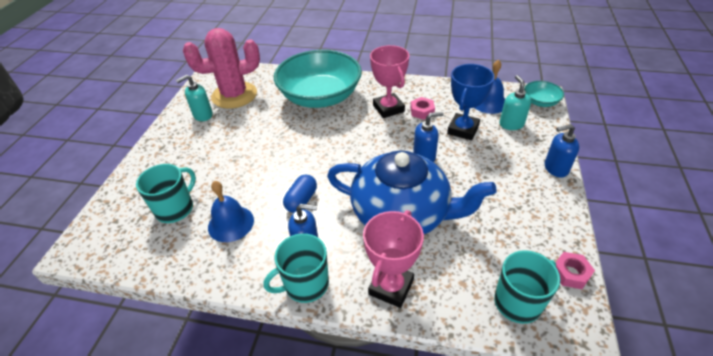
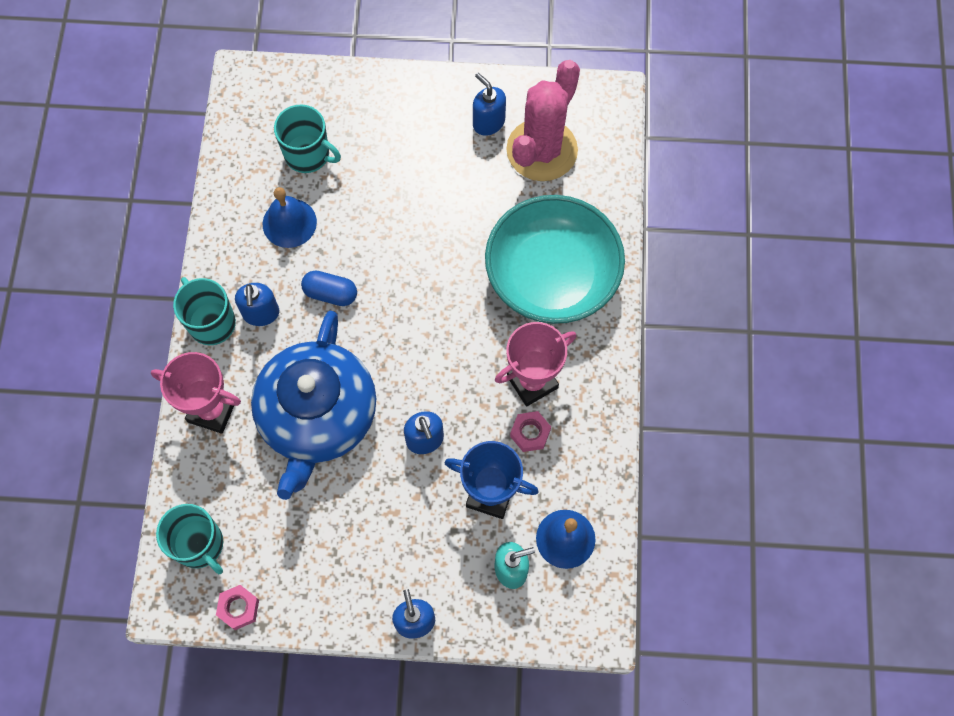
camera: 80 degrees right, 25 degrees up
turquoise soap dispenser [176,75,213,121] -> blue soap dispenser [473,73,506,136]
pink cactus [183,28,260,109] -> pink cactus turned 60 degrees clockwise [506,60,580,181]
turquoise bowl [524,81,564,107] -> none

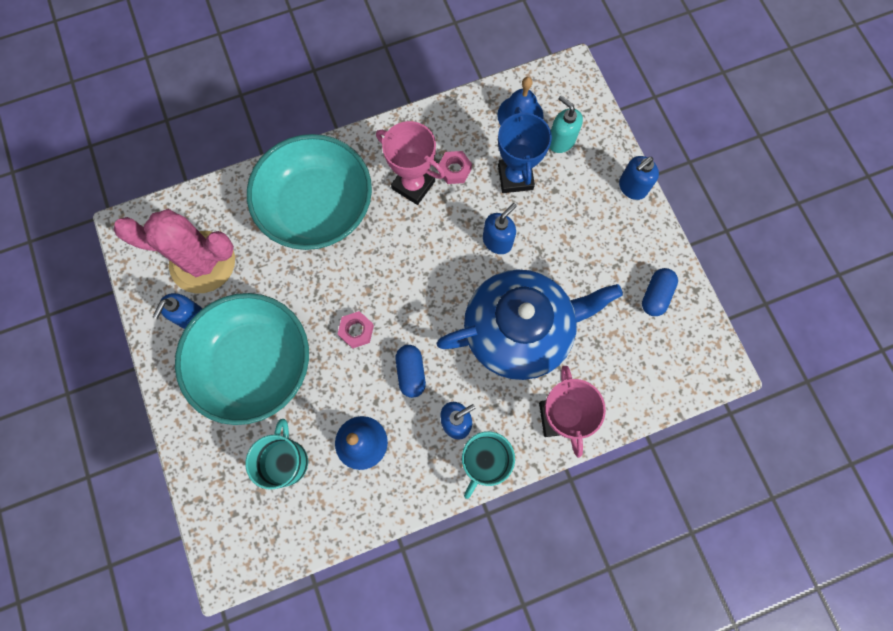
camera: 115 degrees left, 5 degrees up
turquoise mug [156,504,223,574] -> none
pink nut [216,585,259,630] -> pink nut moved to [338,311,374,349]
none -> turquoise bowl [175,293,309,425]
none -> blue capsule [642,268,678,316]

